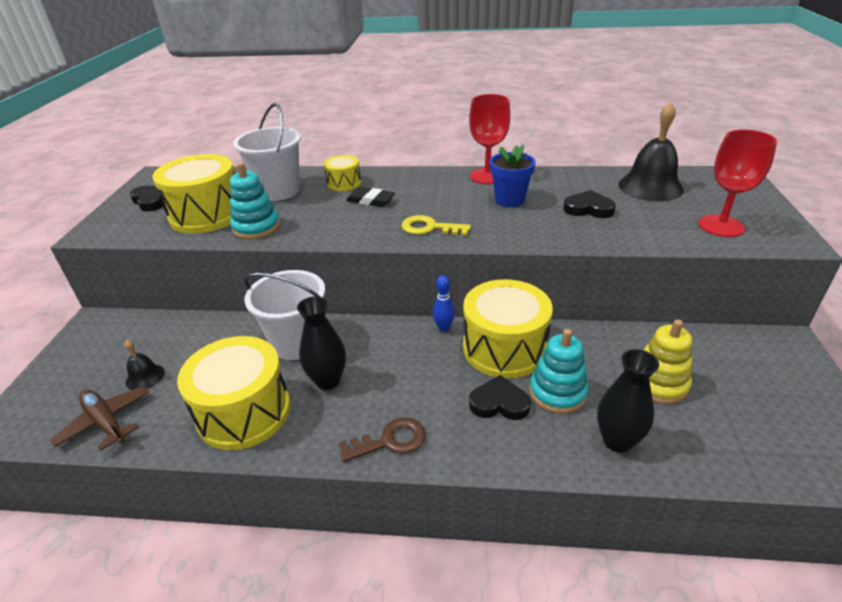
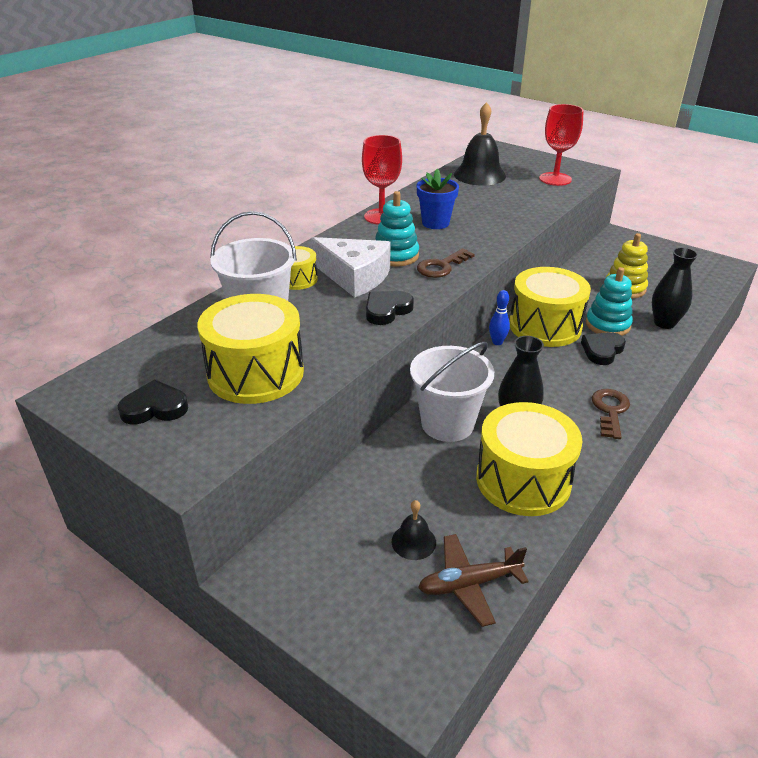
camera: 60 degrees left, 0 degrees up
turquoise stacking toy [230,163,280,239] -> turquoise stacking toy moved to [375,191,419,266]
black eraser [346,187,395,207] -> white cheese [311,237,391,298]
yellow key [402,215,471,236] -> brown key [417,248,475,278]
black heart [563,190,616,218] -> black heart moved to [366,291,414,325]

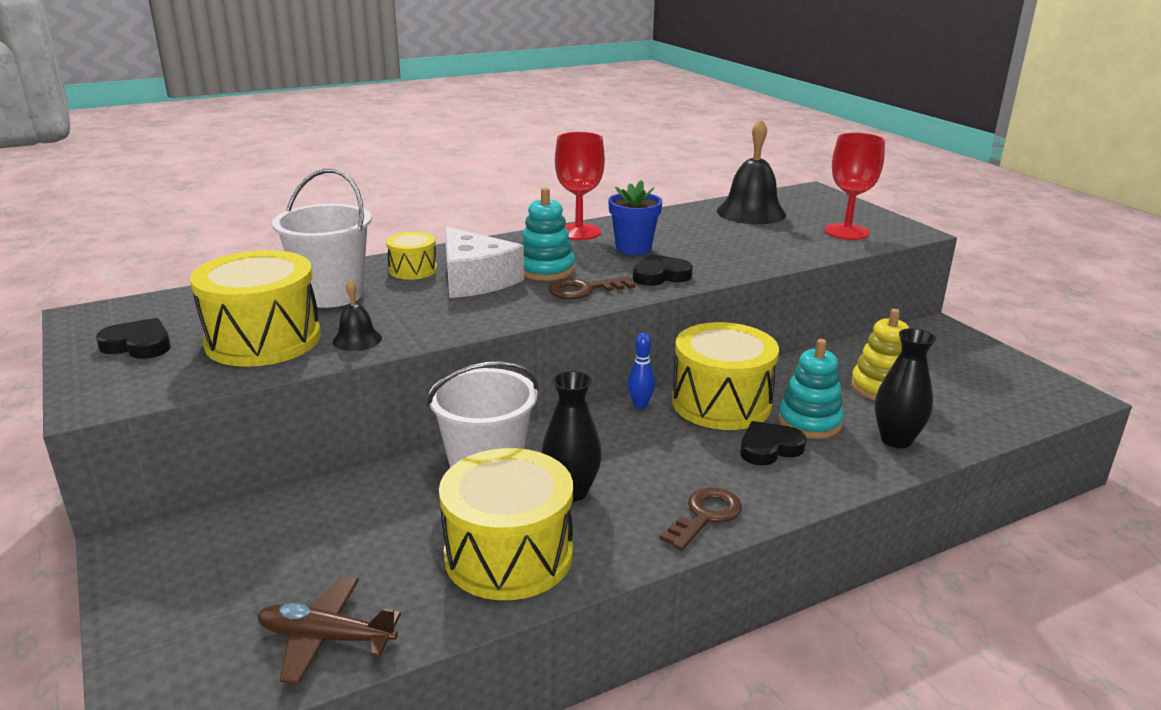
camera: 25 degrees right, 10 degrees down
black heart [366,291,414,325] -> black heart moved to [632,254,693,286]
black bell [392,500,436,560] -> black bell moved to [333,279,382,351]

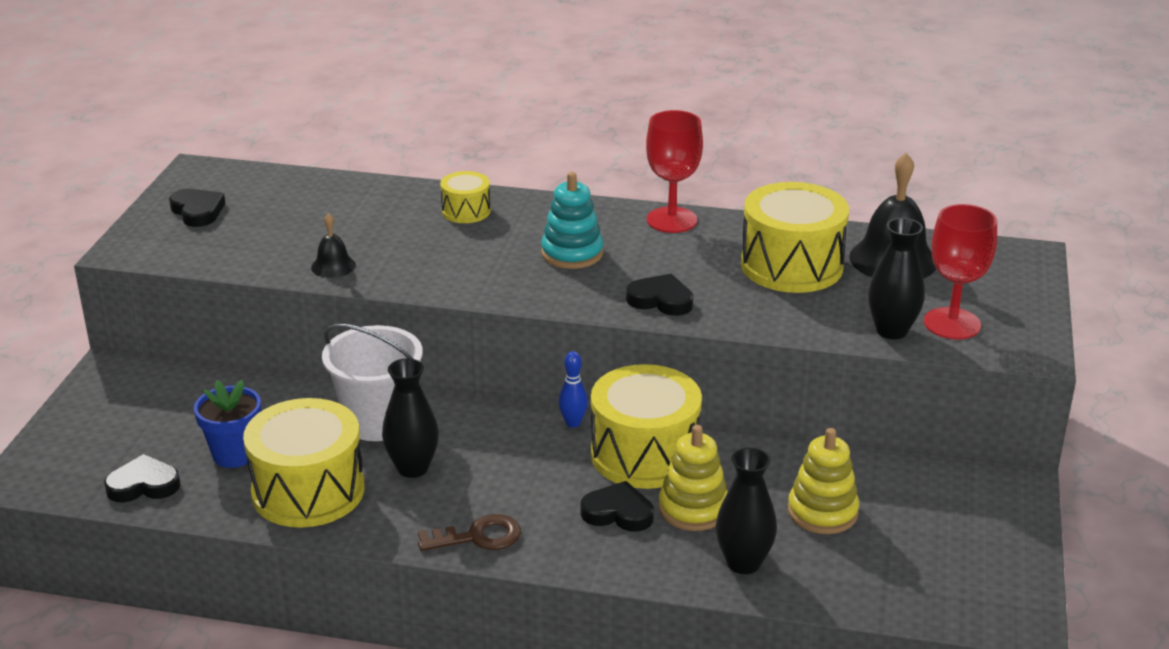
camera: 40 degrees right, 5 degrees up
yellow drum [190,250,321,367] -> yellow drum moved to [741,182,849,293]
brown plane [257,576,401,685] -> black heart [104,454,180,502]
white bucket [272,169,372,308] -> none
white cheese [445,226,524,298] -> none
brown key [548,276,635,299] -> none
blue flower pot [608,180,663,255] -> blue flower pot moved to [194,380,261,468]
turquoise stacking toy [778,339,844,439] -> yellow stacking toy [659,425,728,531]
none -> black vase [868,218,925,339]

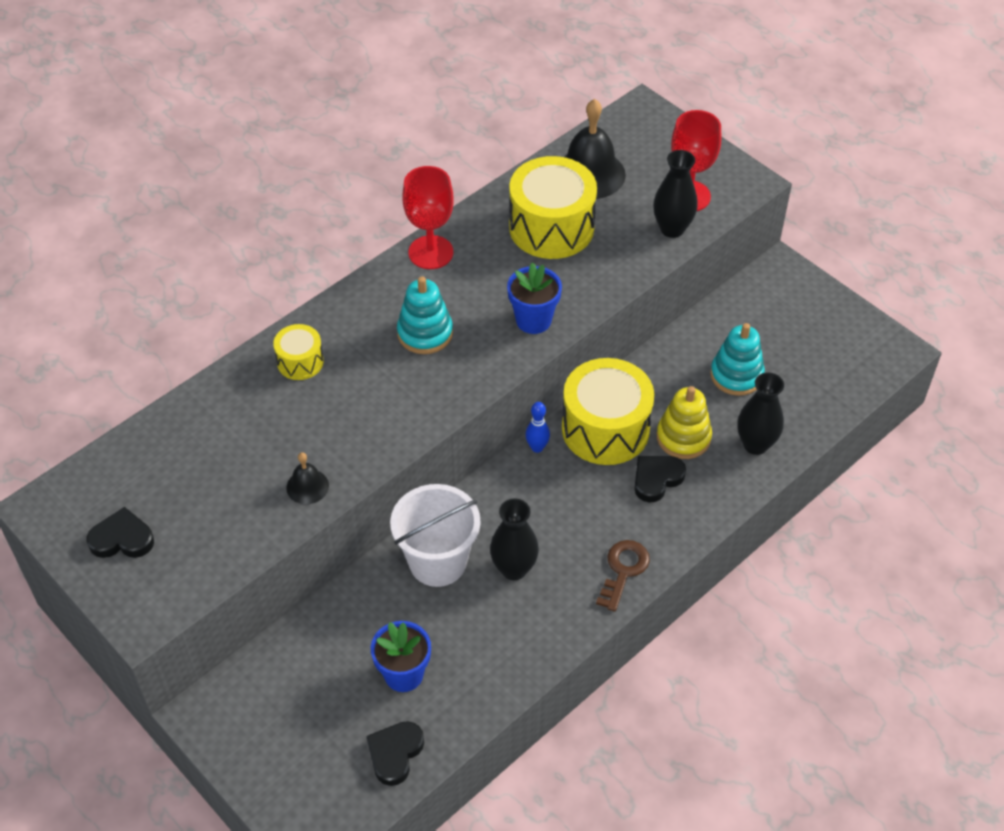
camera: 55 degrees left, 20 degrees up
yellow drum [243,398,365,528] -> none
black heart [626,274,693,316] -> blue flower pot [507,262,562,334]
yellow stacking toy [788,428,859,534] -> turquoise stacking toy [710,323,765,396]

